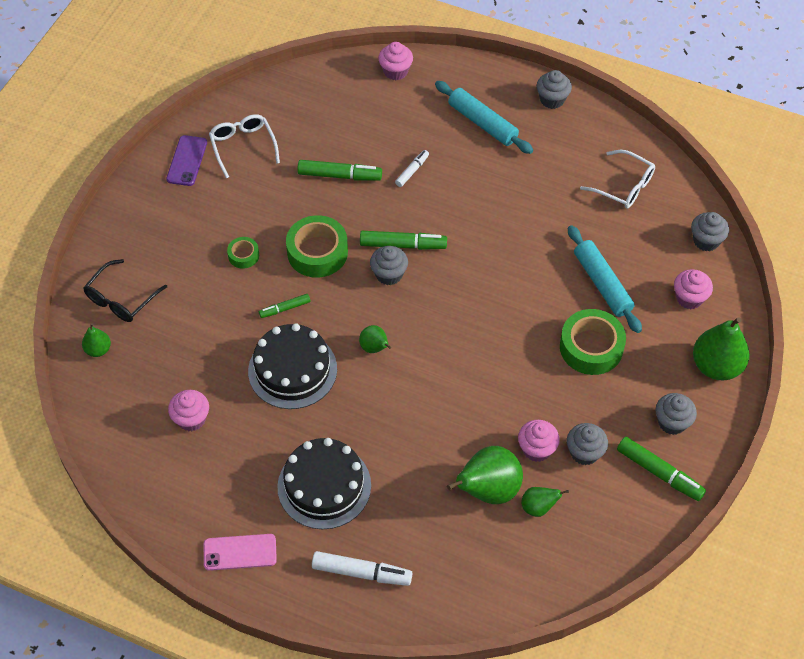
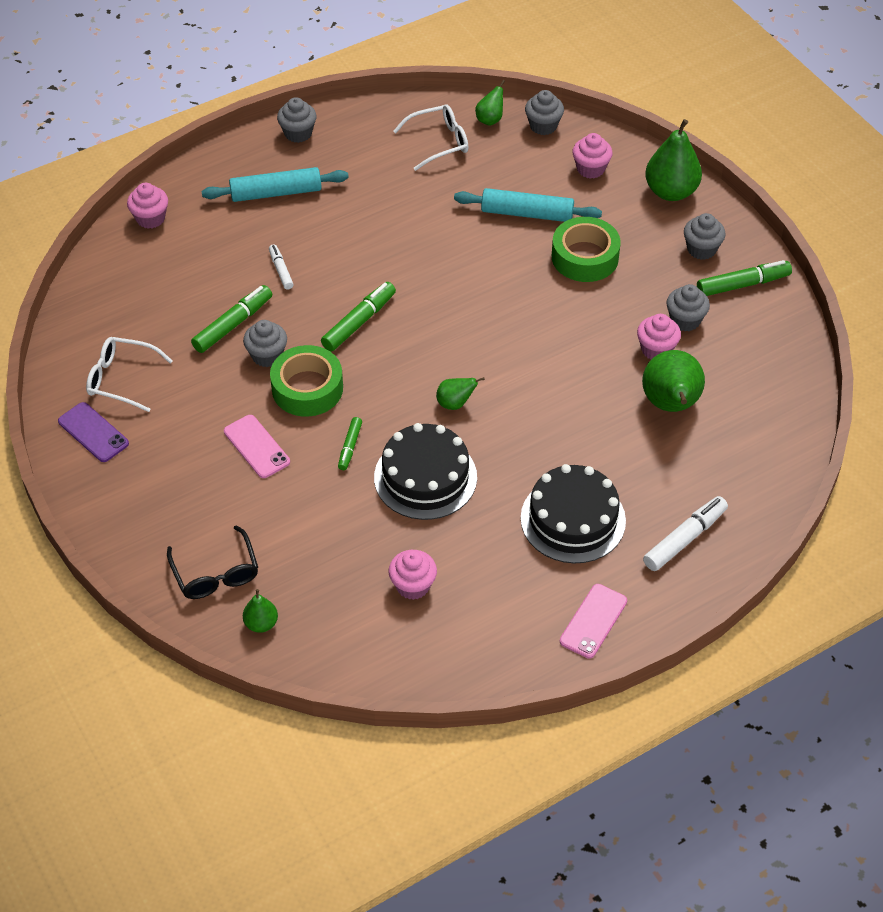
camera: 55 degrees left, 5 degrees down
green tape [227,237,259,269] -> pink phone [224,415,290,478]
grey cupcake [370,246,408,285] -> grey cupcake moved to [243,320,287,367]
green pear [521,487,569,517] -> green pear moved to [475,80,505,126]

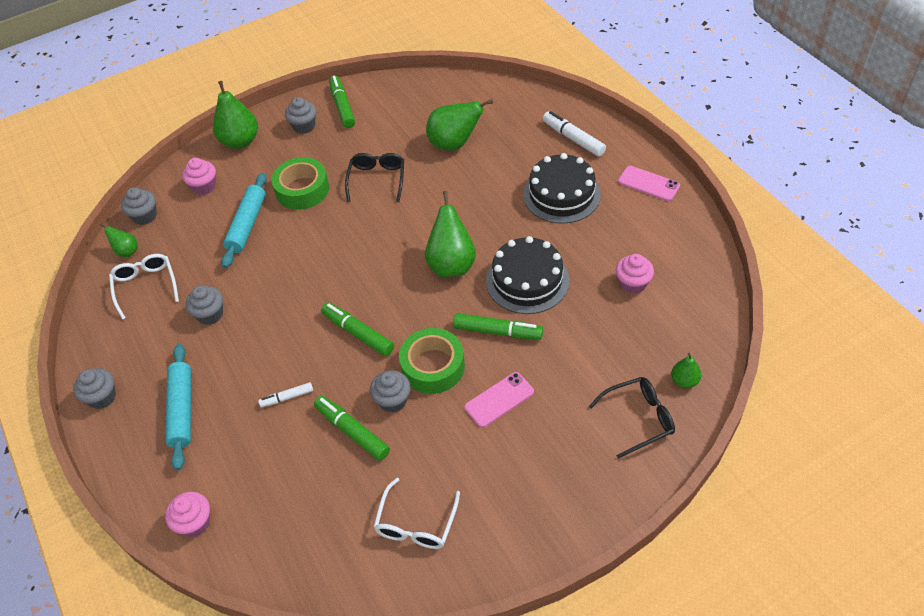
camera: 85 degrees left, 0 degrees up
purple phone [58,402,129,462] -> none
green marker [338,417,362,470] -> green marker [453,313,543,340], size x1.69
green pear [436,377,485,410] -> green pear [425,191,476,277], size x1.93
pink cupcake [637,314,681,360] -> none
grey cupcake [666,284,710,331] -> grey cupcake moved to [185,286,223,325]
none -> black glasses [345,153,404,202]

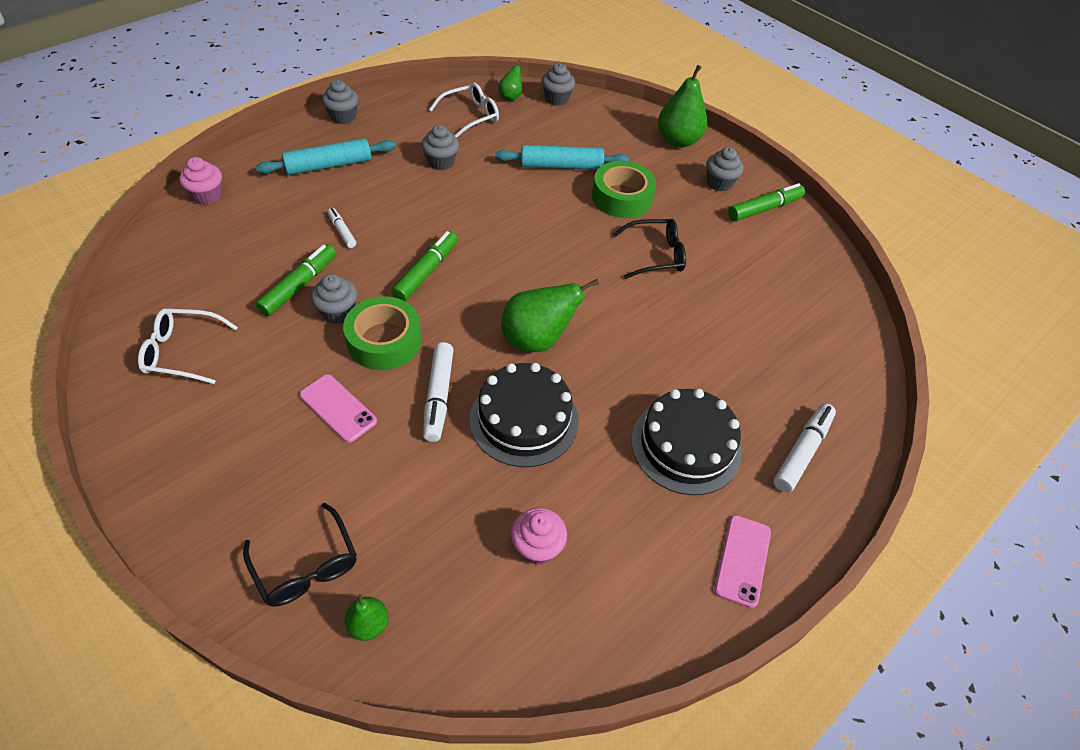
camera: 70 degrees right, 0 degrees up
pink cupcake [182,158,216,195] -> none
green pear [426,99,493,151] -> none
green marker [453,313,543,340] -> white marker [423,342,453,442]

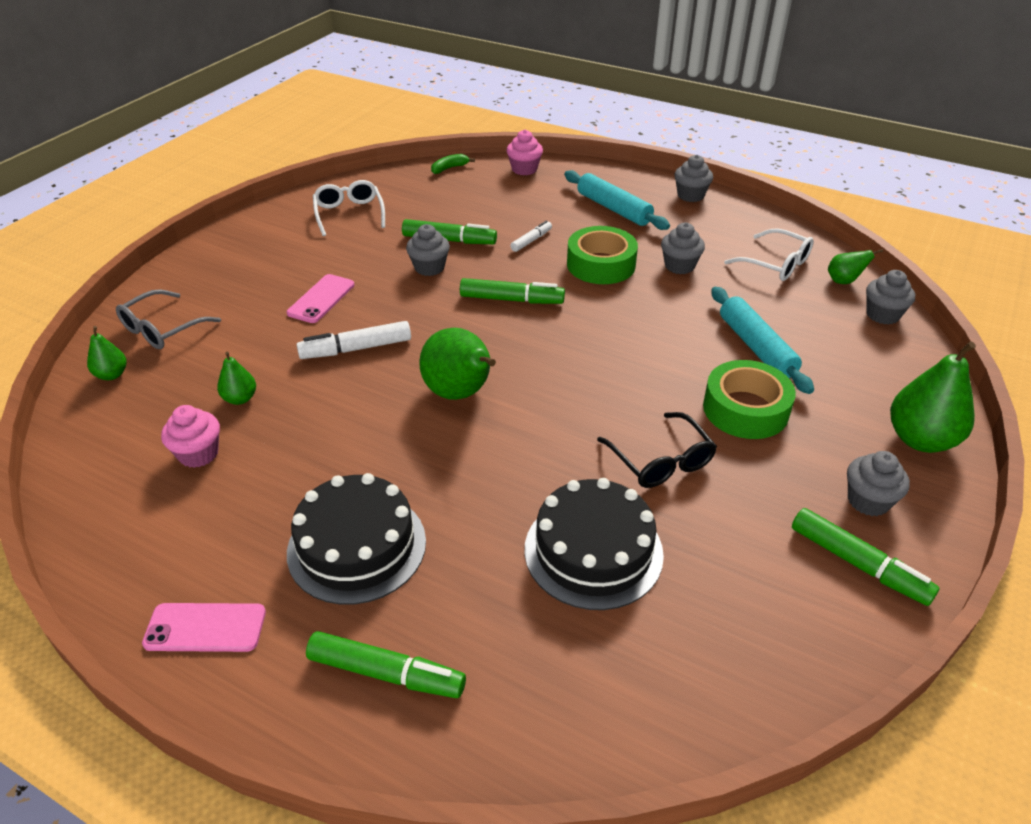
camera: 75 degrees right, 10 degrees down
black glasses [243,502,357,607] -> grey glasses [116,289,221,349]
green tape [343,296,422,370] -> green tape moved to [567,226,638,284]
black cake [470,363,579,467] -> black cake moved to [525,478,664,610]
white marker [773,403,836,493] -> green marker [306,631,466,698]
none -> green pear [217,351,256,405]
none -> green banana [431,154,475,174]

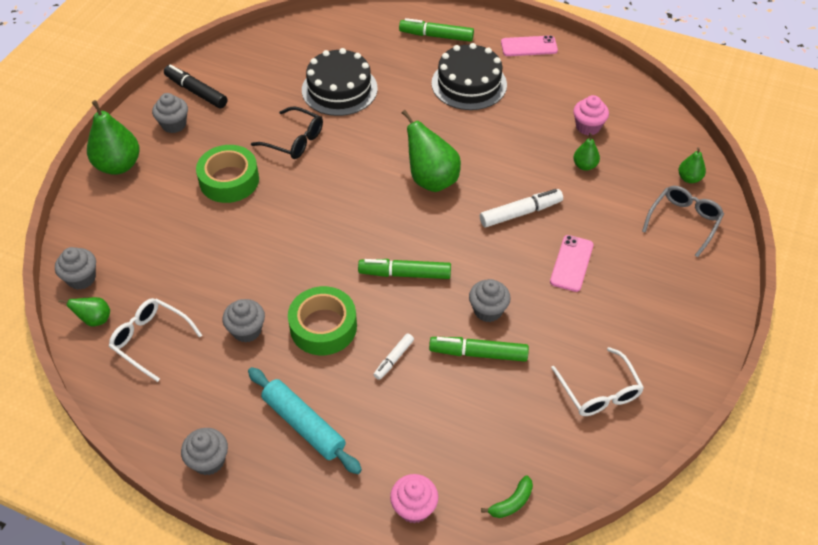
camera: 175 degrees right, 10 degrees up
black glasses [597,412,717,488] -> black glasses turned 150 degrees clockwise [251,107,323,159]
turquoise rolling pin [711,287,814,394] -> none
green marker [792,508,939,606] -> black marker [164,64,227,108]

